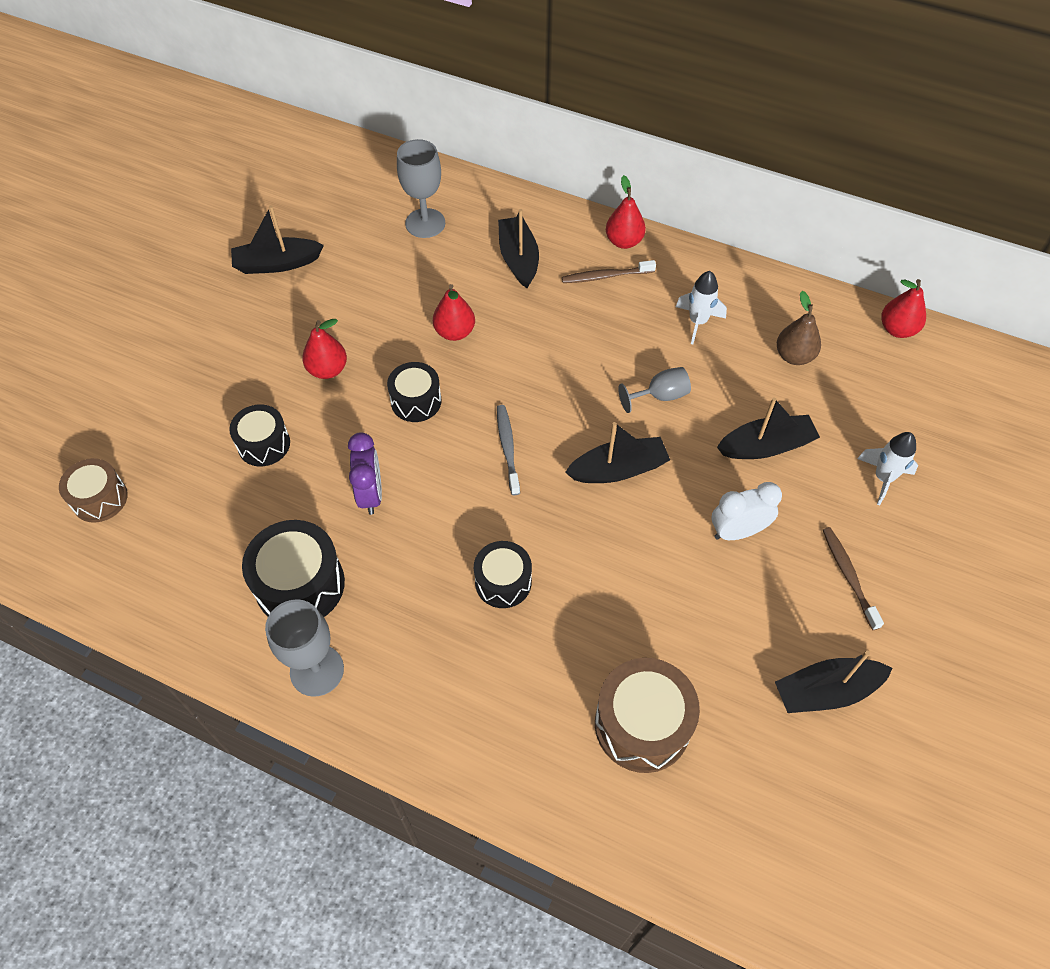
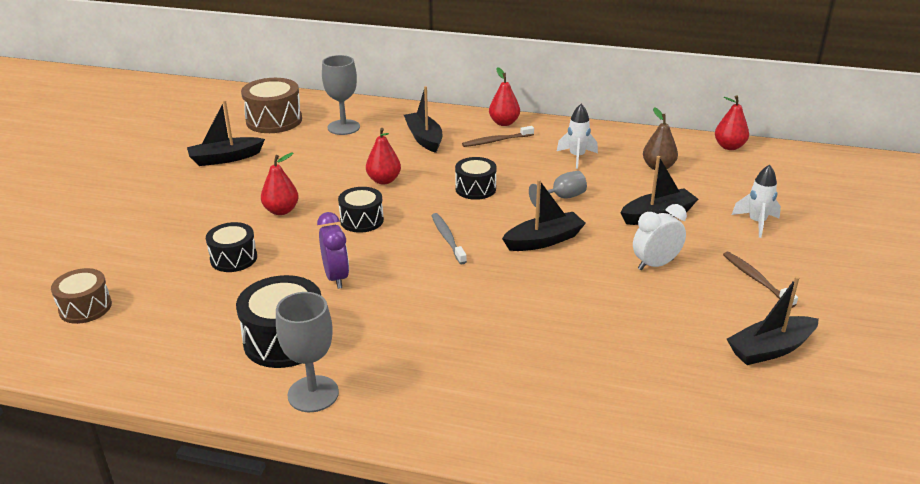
camera: 10 degrees left, 25 degrees down
black drum [474,541,532,608] -> black drum moved to [455,157,497,200]
brown drum [595,658,700,773] -> brown drum moved to [241,78,302,133]

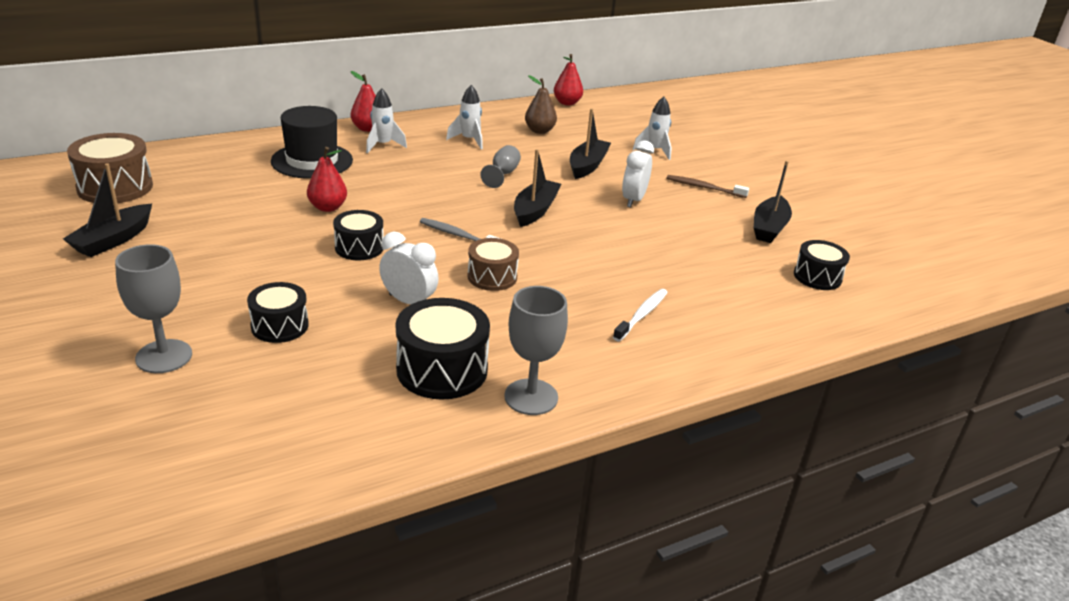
camera: 45 degrees left, 0 degrees up
brown drum [51,268,112,324] -> brown drum moved to [468,238,519,291]
red pear [261,152,299,215] -> none
purple clock [317,212,349,289] -> white clock [379,232,439,304]
grey goblet [322,55,360,135] -> grey goblet moved to [115,244,192,373]
black boat [404,86,442,153] -> black hat [271,106,353,179]
black drum [455,157,497,200] -> black drum moved to [794,240,850,290]
brown toothbrush [462,126,534,147] -> white rocket [366,88,407,153]
none -> white toothbrush [613,289,668,342]

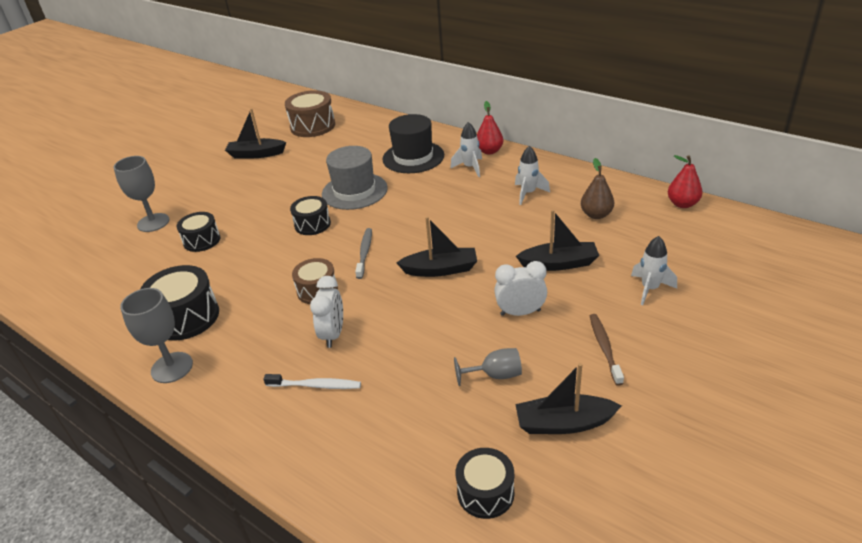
camera: 70 degrees right, 5 degrees up
red pear [307,147,347,212] -> grey hat [322,146,388,210]
white clock [379,232,439,304] -> white clock moved to [310,276,343,348]
grey goblet [480,145,521,188] -> grey goblet moved to [454,348,522,386]

